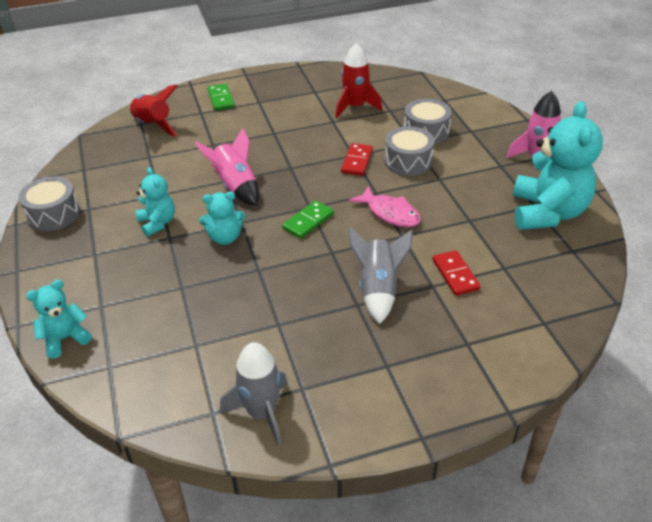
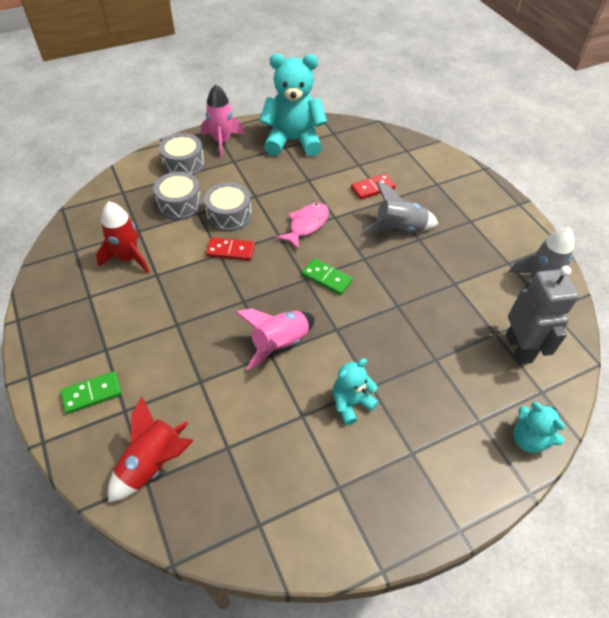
camera: 100 degrees left, 10 degrees up
grey drum [19,176,80,231] -> grey drum moved to [159,133,205,176]
turquoise teddy bear [199,192,245,245] -> none
none -> grey robot [506,266,579,365]

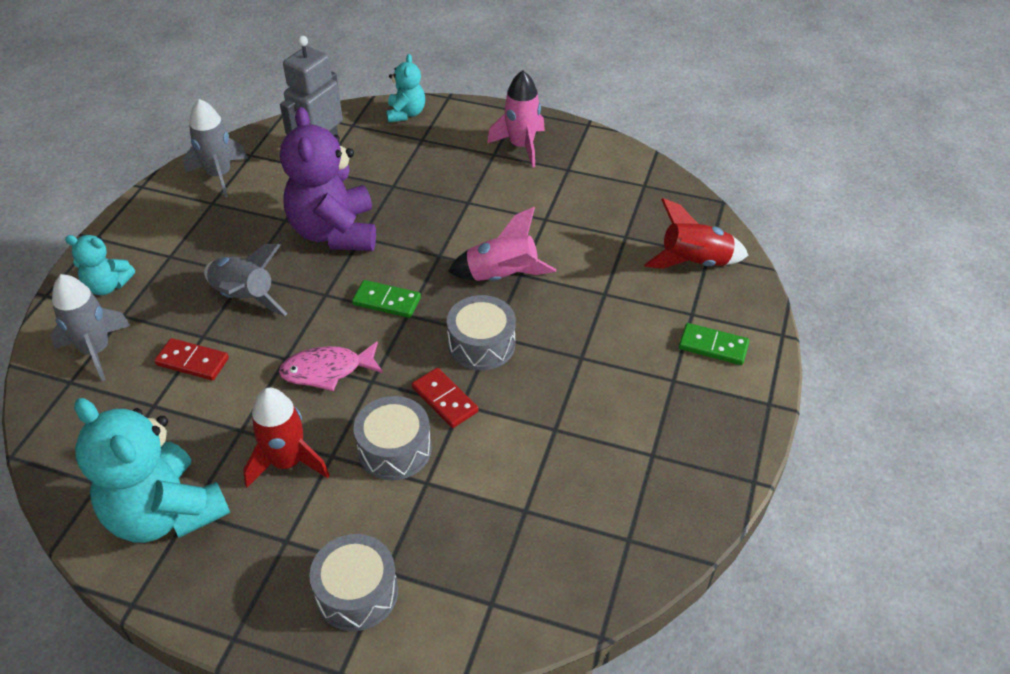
camera: 135 degrees left, 5 degrees down
red rocket [96,202,150,273] -> red rocket moved to [243,388,330,488]
grey drum [153,172,202,220] -> grey drum moved to [447,295,516,370]
pink rocket [201,84,244,158] -> pink rocket moved to [487,70,545,168]
green domino [302,258,353,295] -> green domino turned 60 degrees counterclockwise [352,280,421,318]
turquoise teddy bear [333,359,379,425] -> turquoise teddy bear moved to [65,235,135,295]
none -> grey rocket [50,274,130,381]
none -> purple teddy bear [280,107,376,251]

